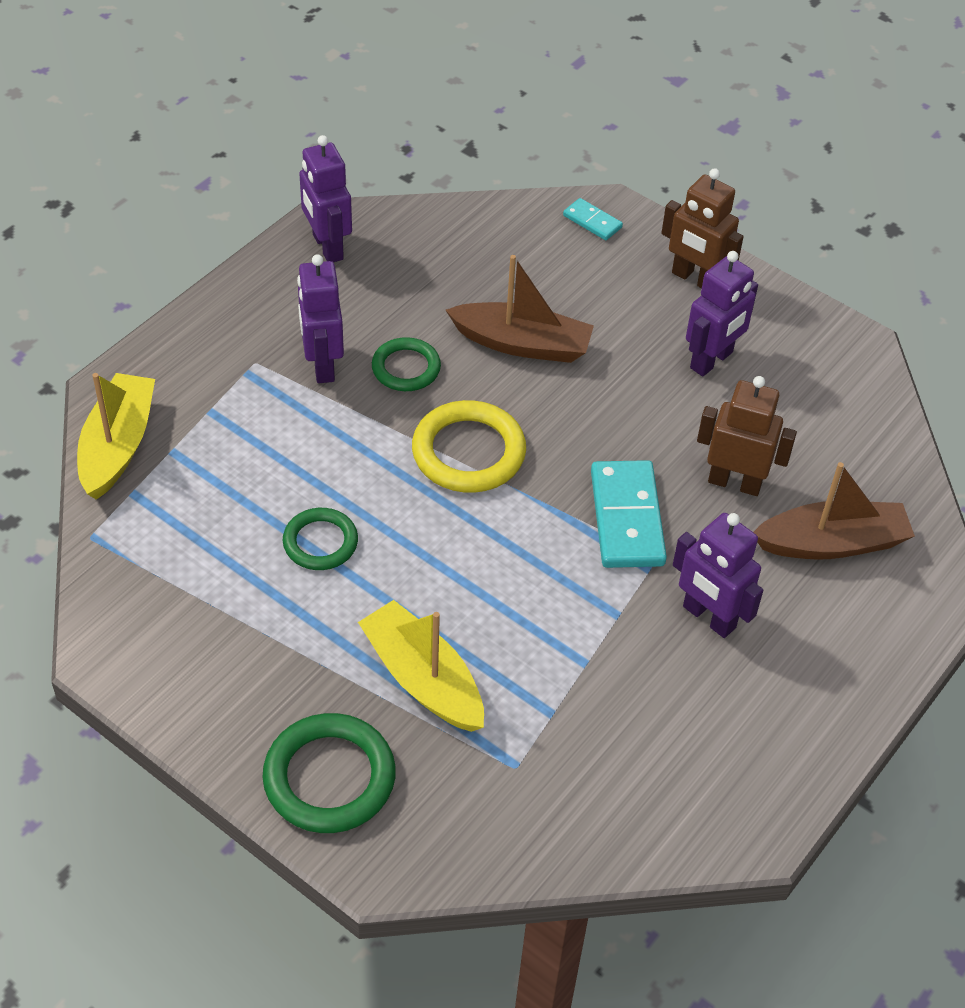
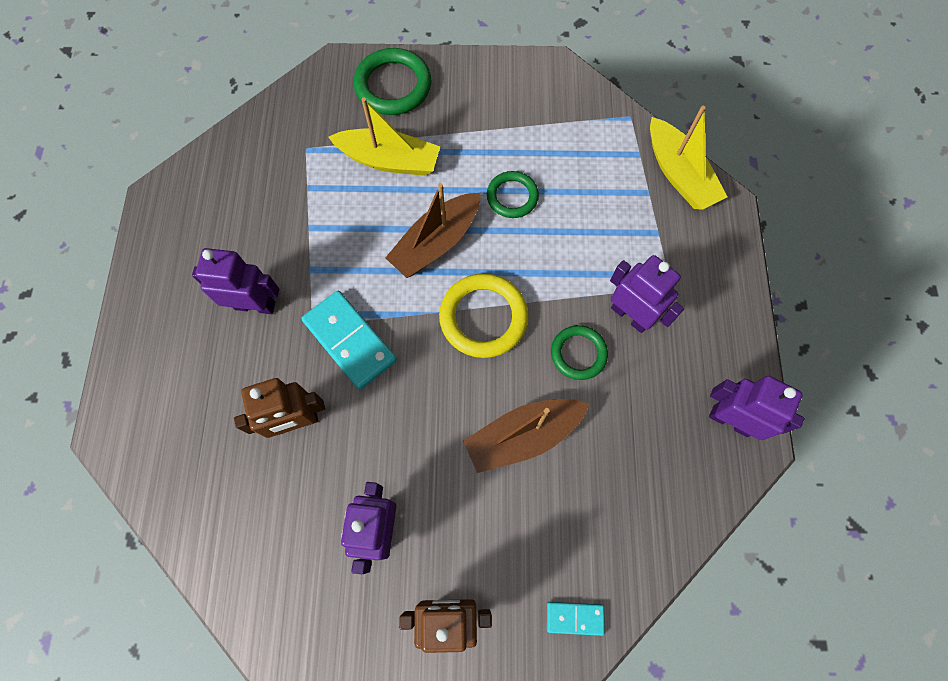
camera: 145 degrees right, 20 degrees up
brown boat [753,462,915,560] -> brown boat moved to [385,183,481,278]

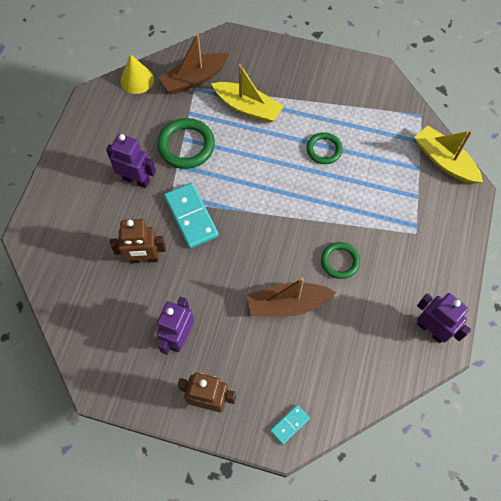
camera: 15 degrees right, 5 degrees down
green ring [353,48,431,115] -> green ring moved to [157,118,215,169]
brown boat [385,183,481,278] -> brown boat moved to [159,34,229,94]
yellow ring [439,273,529,358] -> none
turquoise domino [547,602,605,636] -> turquoise domino turned 60 degrees counterclockwise [270,405,310,445]
purple robot [610,255,684,333] -> none
yellow boat [650,106,727,210] -> yellow boat turned 150 degrees clockwise [414,126,483,184]
none -> yellow cone [120,54,154,94]

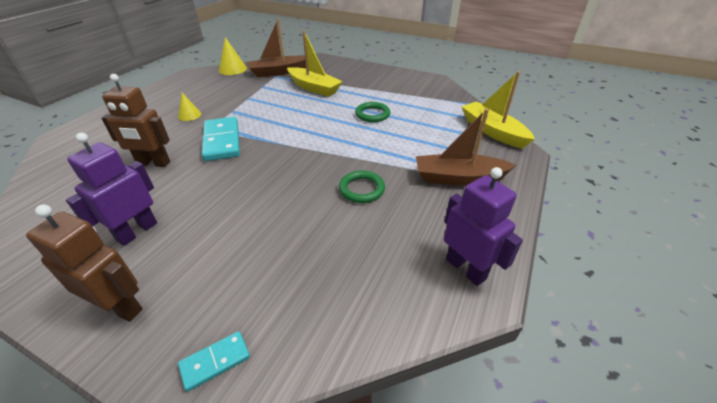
camera: 10 degrees right, 25 degrees down
purple robot [106,134,156,188] -> yellow cone [178,93,201,121]
green ring [157,118,215,169] -> none
brown boat [247,277,337,317] -> brown boat moved to [416,108,516,186]

